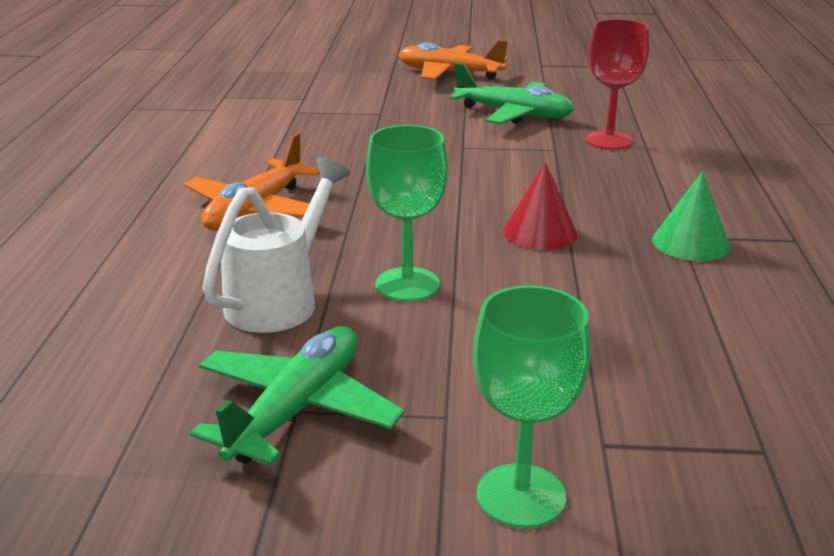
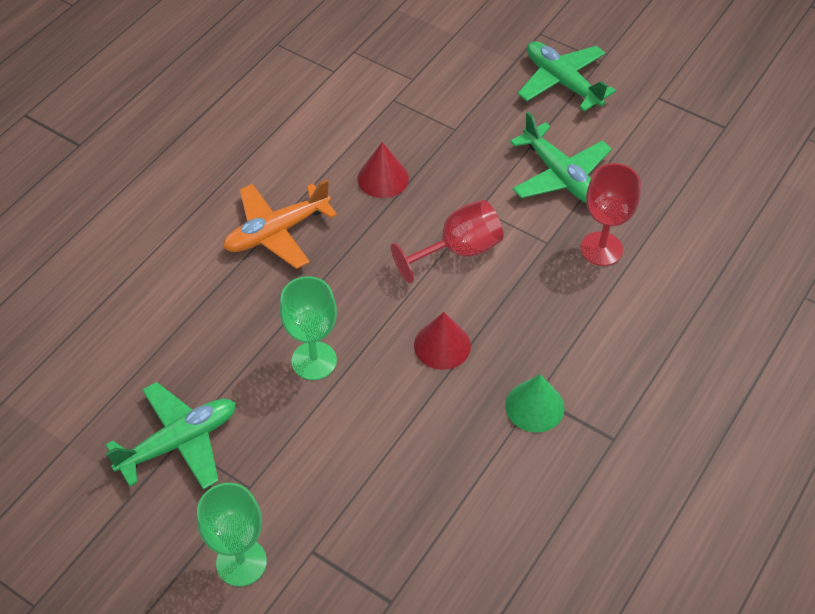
camera: 30 degrees right, 25 degrees up
white watering can [203,157,350,333] -> none
orange plane [398,40,508,80] -> green plane [518,41,616,111]
none -> red cone [358,142,409,198]
none -> red goblet [391,200,504,283]

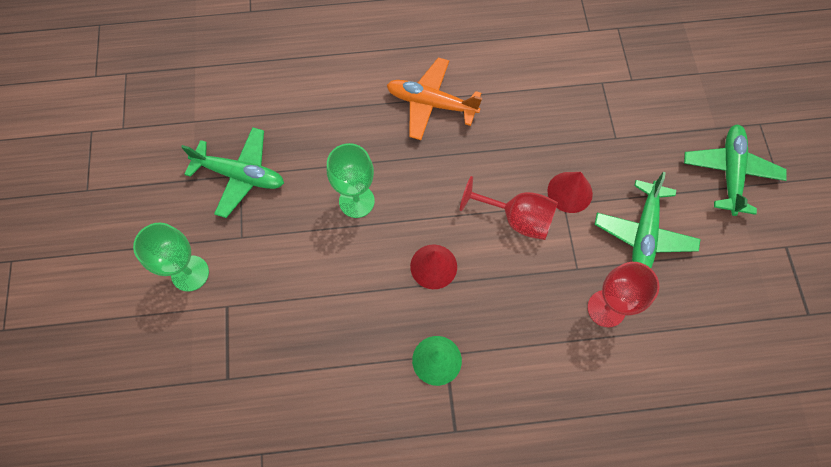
camera: 50 degrees right, 15 degrees up
red cone [358,142,409,198] -> red cone moved to [547,172,593,213]

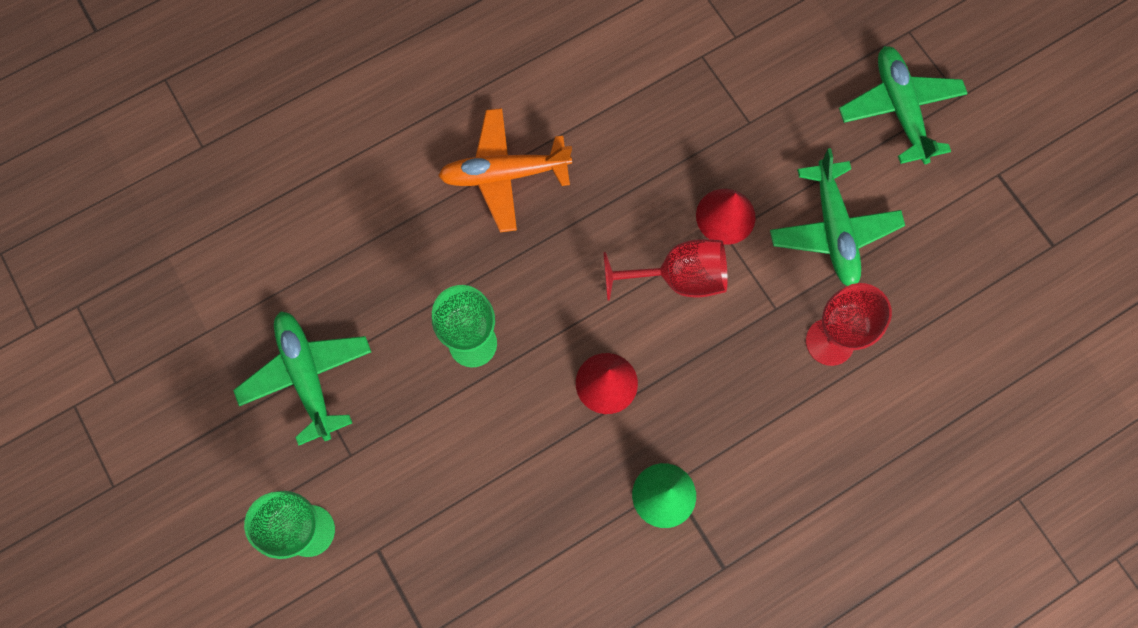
camera: 25 degrees left, 5 degrees up
green plane [181,127,284,218] -> green plane turned 105 degrees counterclockwise [233,311,371,445]

